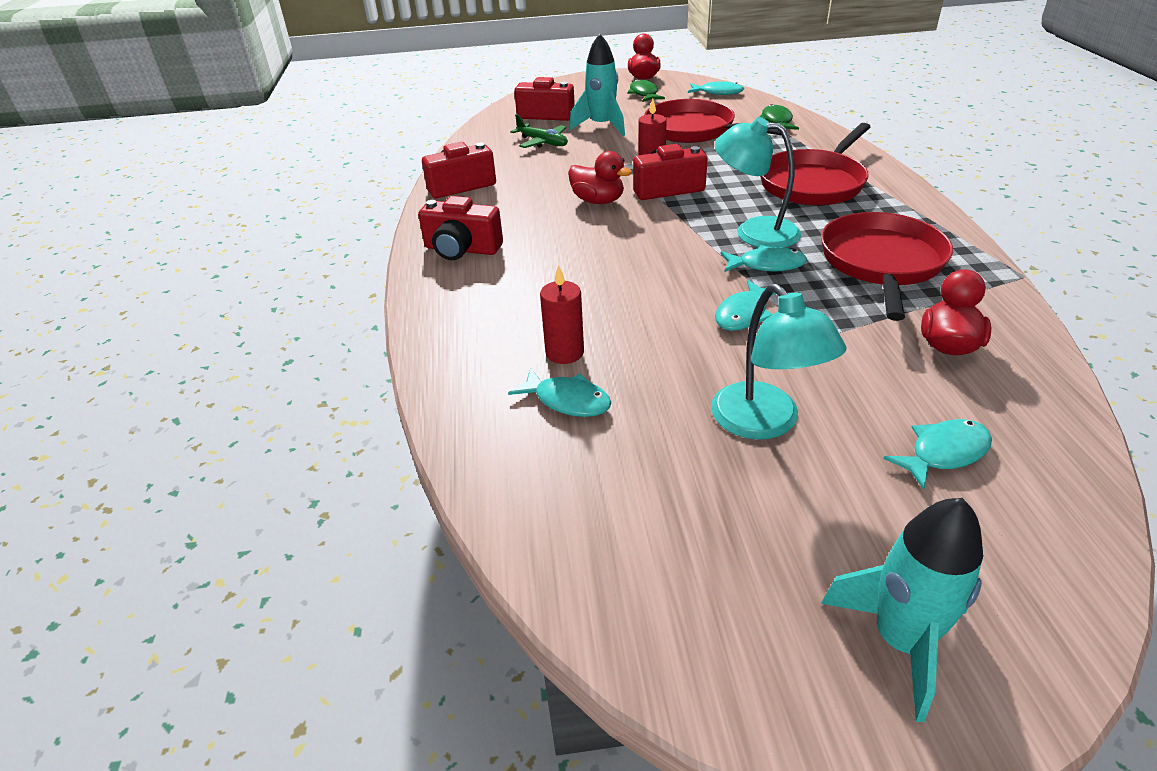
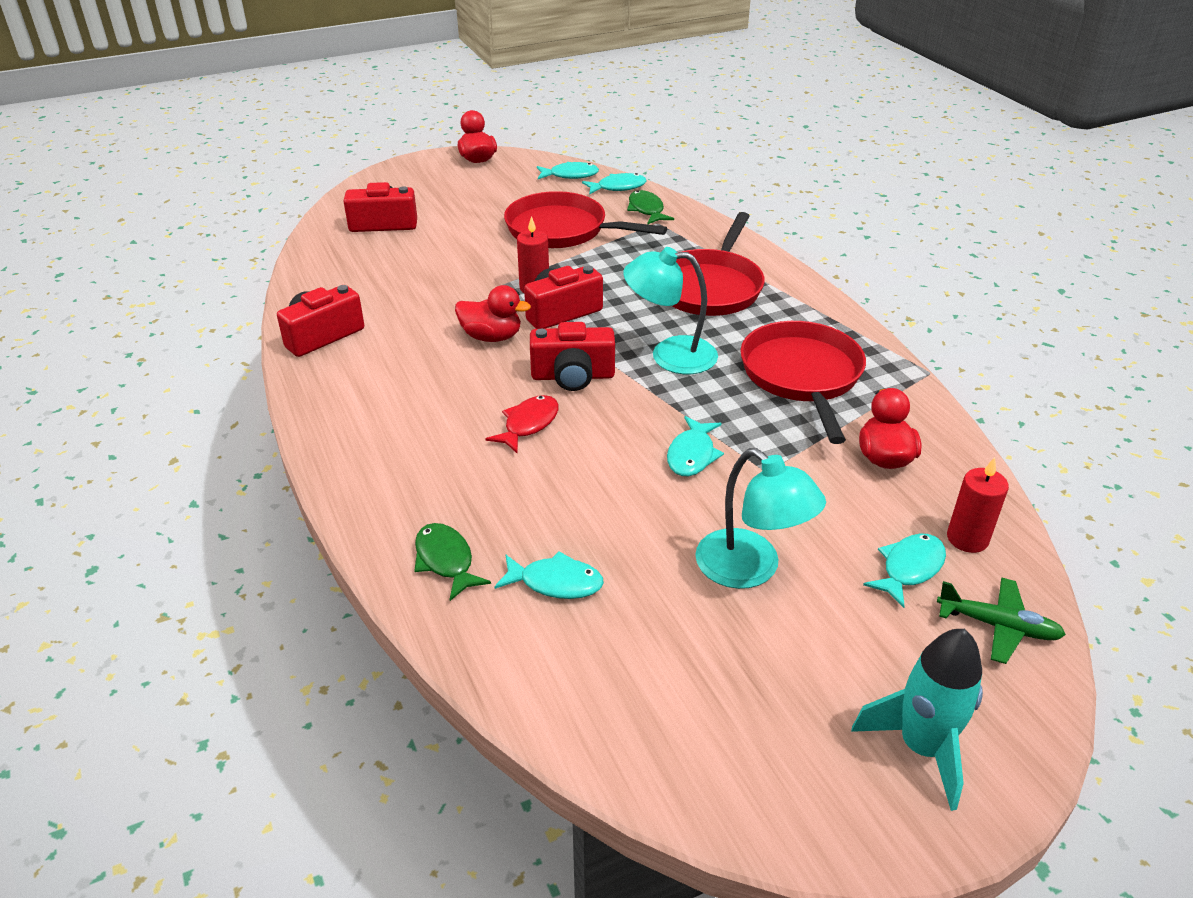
camera: 20 degrees left, 0 degrees up
red camera [418,196,503,260] -> red camera moved to [530,322,615,391]
green plane [510,114,568,148] -> green plane moved to [937,578,1066,664]
red candle [540,265,584,364] -> red candle moved to [947,457,1009,553]
turquoise rocket [569,34,625,136] -> none
green fish [627,79,665,102] -> green fish moved to [414,523,491,601]
turquoise fish [720,245,807,272] -> turquoise fish moved to [582,173,646,195]
none -> red fish [486,395,559,453]

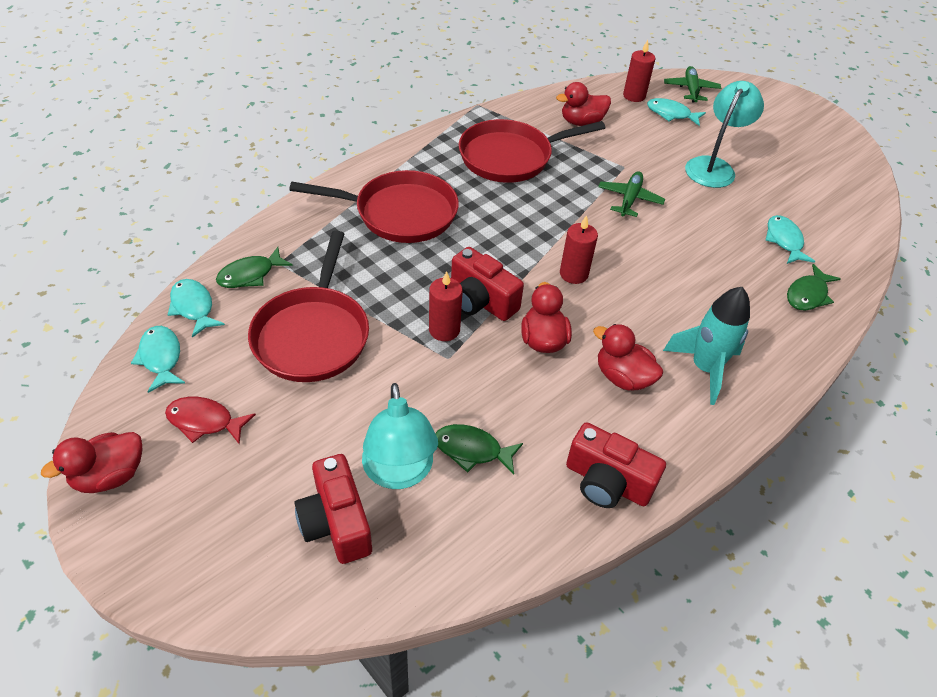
camera: 110 degrees left, 10 degrees up
red fish [486,395,559,453] -> red fish moved to [165,397,256,444]
red camera [530,322,615,391] -> red candle [560,215,598,284]
turquoise lamp [623,247,718,374] -> turquoise lamp moved to [362,383,438,489]
turquoise fish [667,416,724,476] -> green plane [598,171,665,217]
turquoise rocket [851,629,983,811] -> turquoise rocket moved to [663,287,750,405]
none -> green fish [435,424,523,475]
none -> red duck [593,324,663,391]

